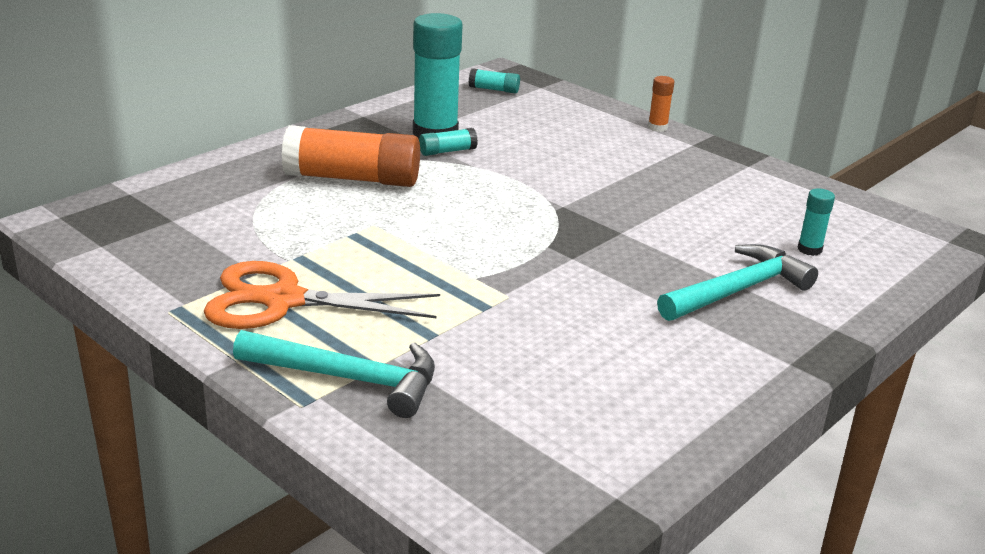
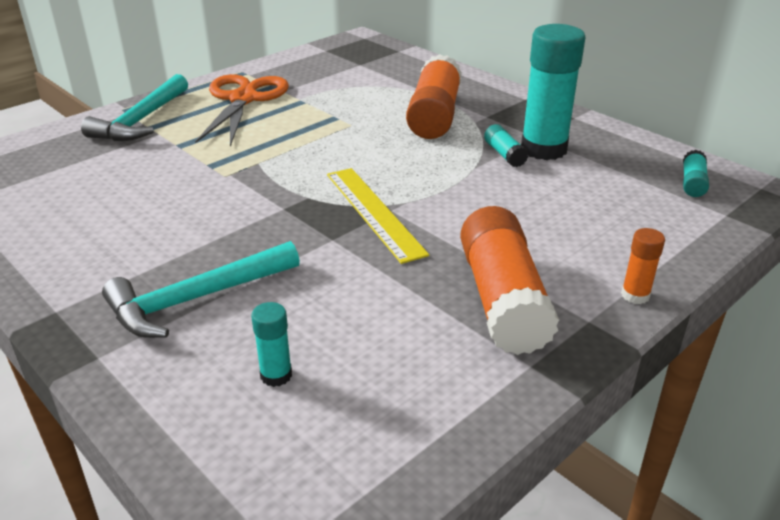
camera: 95 degrees right, 5 degrees up
turquoise hammer [657,244,818,321] -> turquoise hammer turned 90 degrees clockwise [102,241,300,338]
none -> yellow ruler [327,168,429,264]
none -> orange glue stick [460,206,559,355]

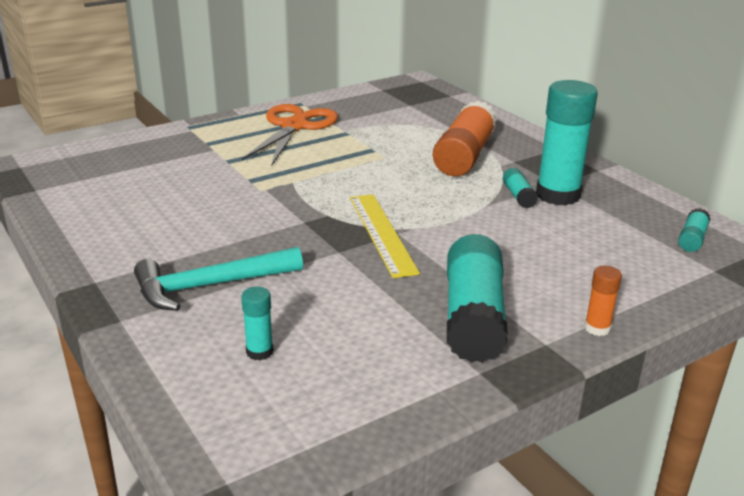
camera: 10 degrees right, 5 degrees down
turquoise hammer [81,74,188,141] -> none
orange glue stick [460,206,559,355] -> turquoise glue stick [447,234,508,363]

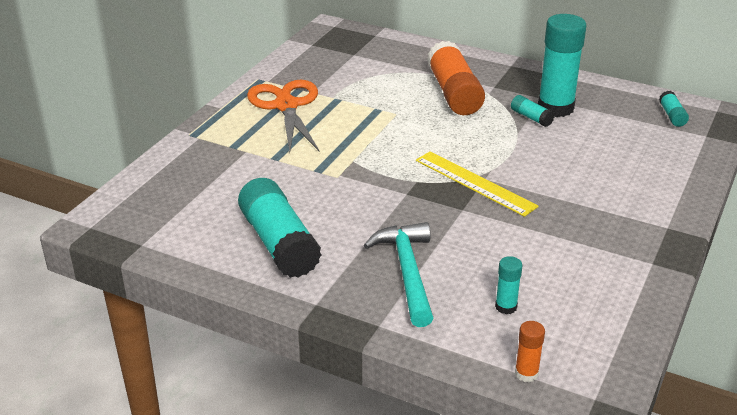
camera: 30 degrees left, 5 degrees up
turquoise hammer [134,247,303,311] -> turquoise hammer turned 135 degrees clockwise [364,222,433,327]
turquoise glue stick [447,234,508,363] -> turquoise glue stick moved to [238,178,321,278]
orange glue stick [584,266,622,336] -> orange glue stick moved to [515,321,545,382]

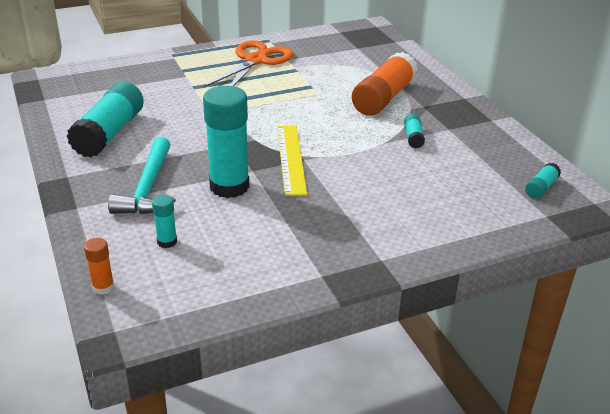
camera: 40 degrees right, 0 degrees up
turquoise hammer [364,222,433,327] -> turquoise hammer turned 150 degrees clockwise [108,137,176,214]
turquoise glue stick [538,14,587,117] -> turquoise glue stick moved to [203,86,249,198]

